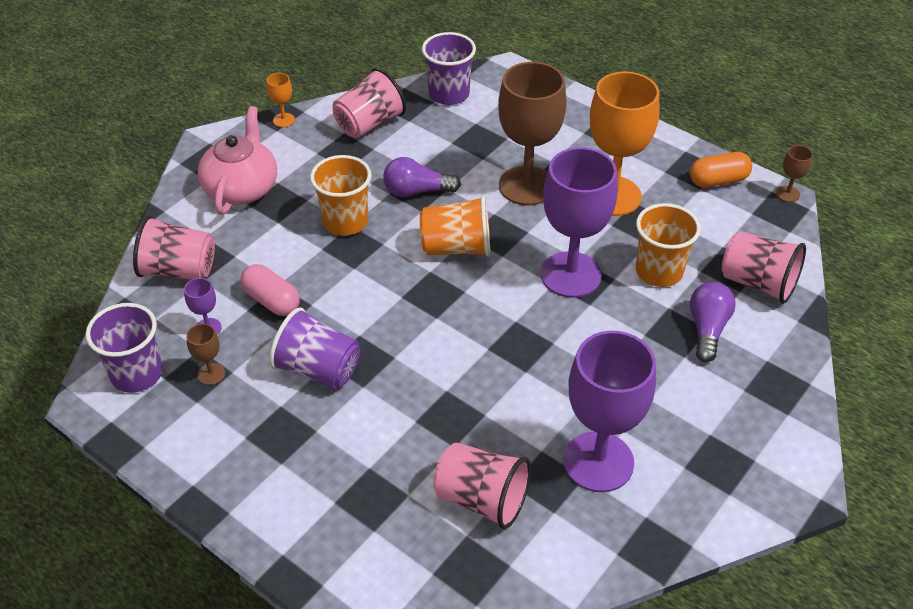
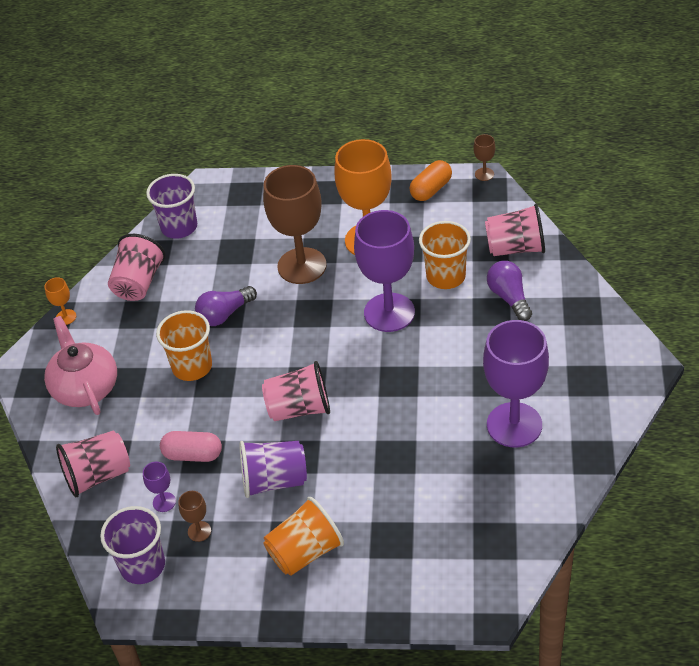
camera: 30 degrees left, 0 degrees up
orange cup [420,196,490,257] -> orange cup moved to [263,497,344,576]
pink cup [434,443,531,529] -> pink cup moved to [262,361,330,421]

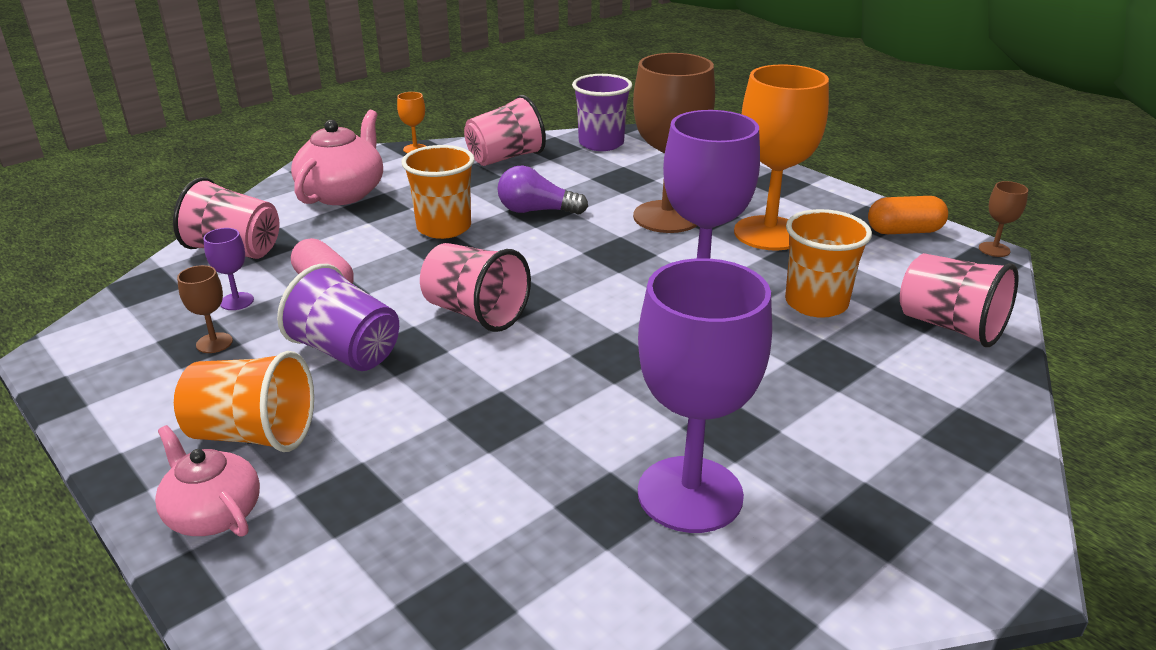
camera: 40 degrees right, 15 degrees down
purple cup [100,506,165,584] -> none
purple light bulb [487,261,532,321] -> none
none -> pink teapot [155,425,260,537]

